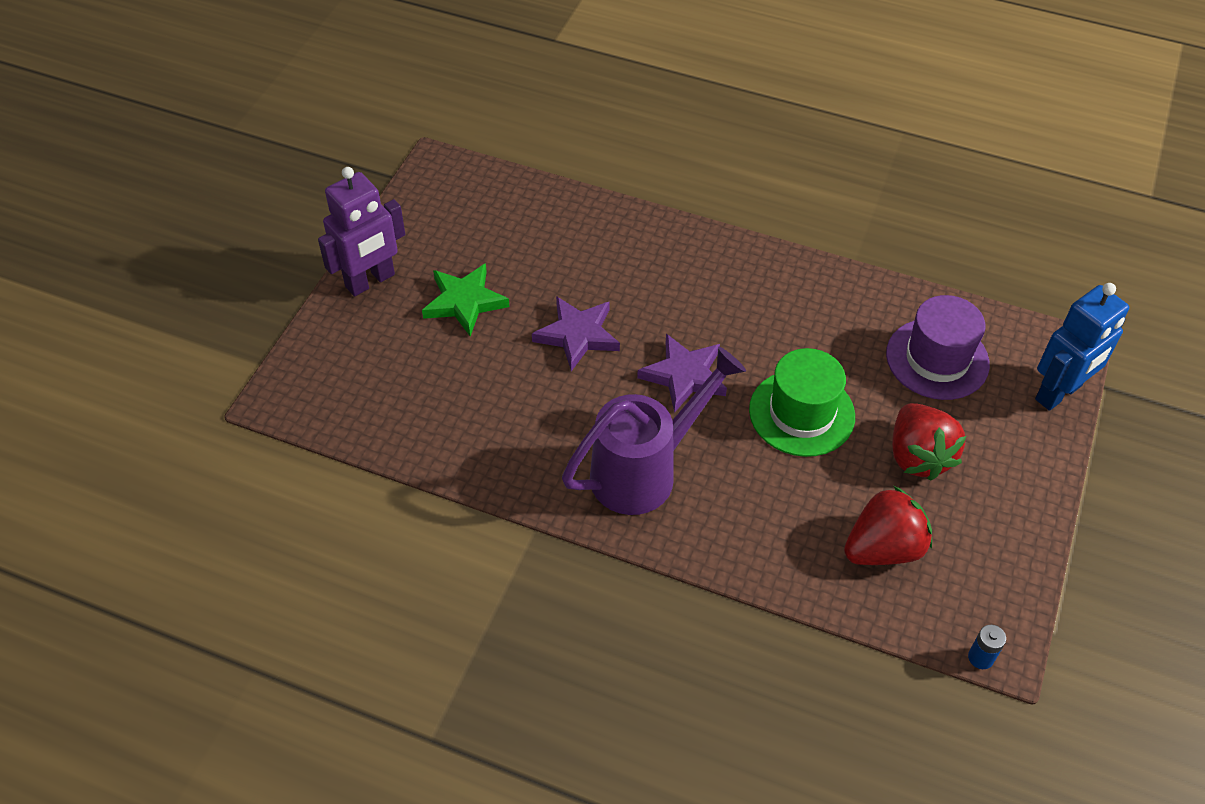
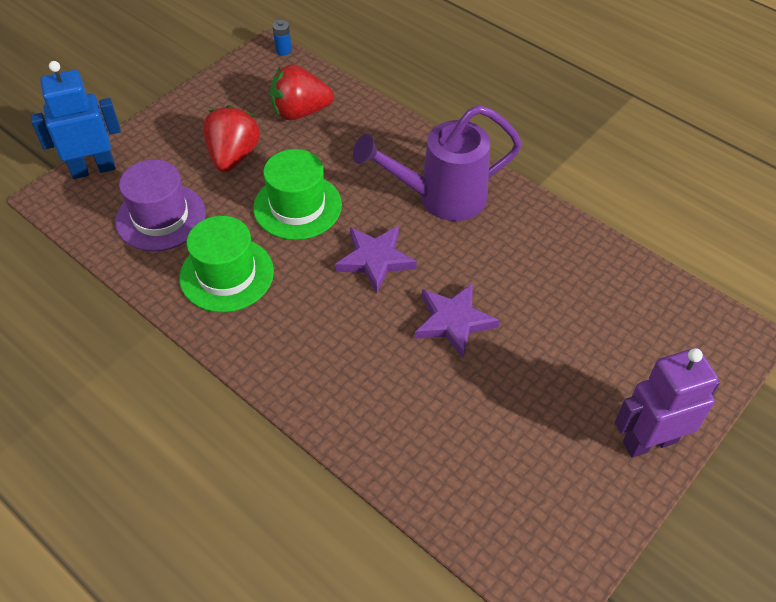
camera: 160 degrees left, 0 degrees up
green star [422,263,509,337] -> none
none -> green hat [179,216,274,312]

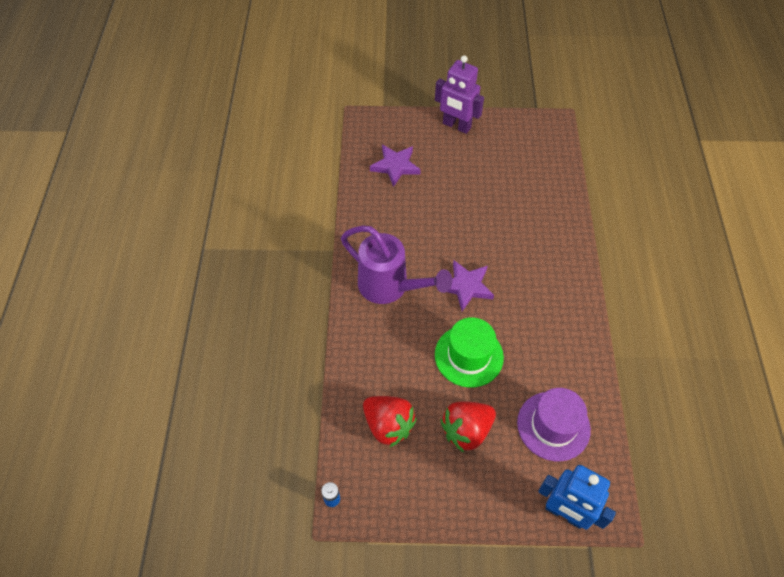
camera: 130 degrees left, 5 degrees up
green hat [179,216,274,312] -> none
purple star [415,283,500,358] -> purple star moved to [370,145,421,187]

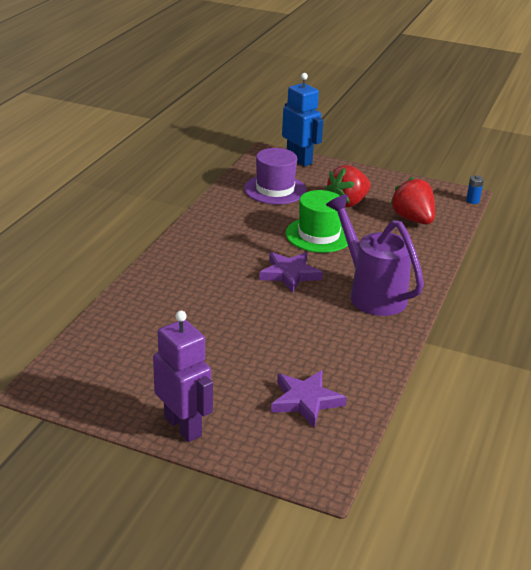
camera: 160 degrees left, 25 degrees down
red strawberry [440,401,496,453] -> red strawberry turned 150 degrees clockwise [325,165,371,208]

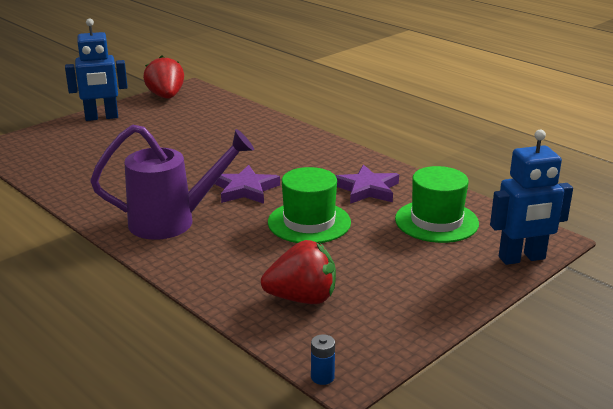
camera: 115 degrees right, 5 degrees down
purple robot [153,311,213,442] -> blue robot [65,18,128,121]
purple hat [244,148,306,204] -> green hat [395,166,479,243]
purple star [271,370,347,428] -> purple star moved to [335,164,399,204]
red strawberry [325,165,371,208] -> red strawberry moved to [143,55,184,99]

